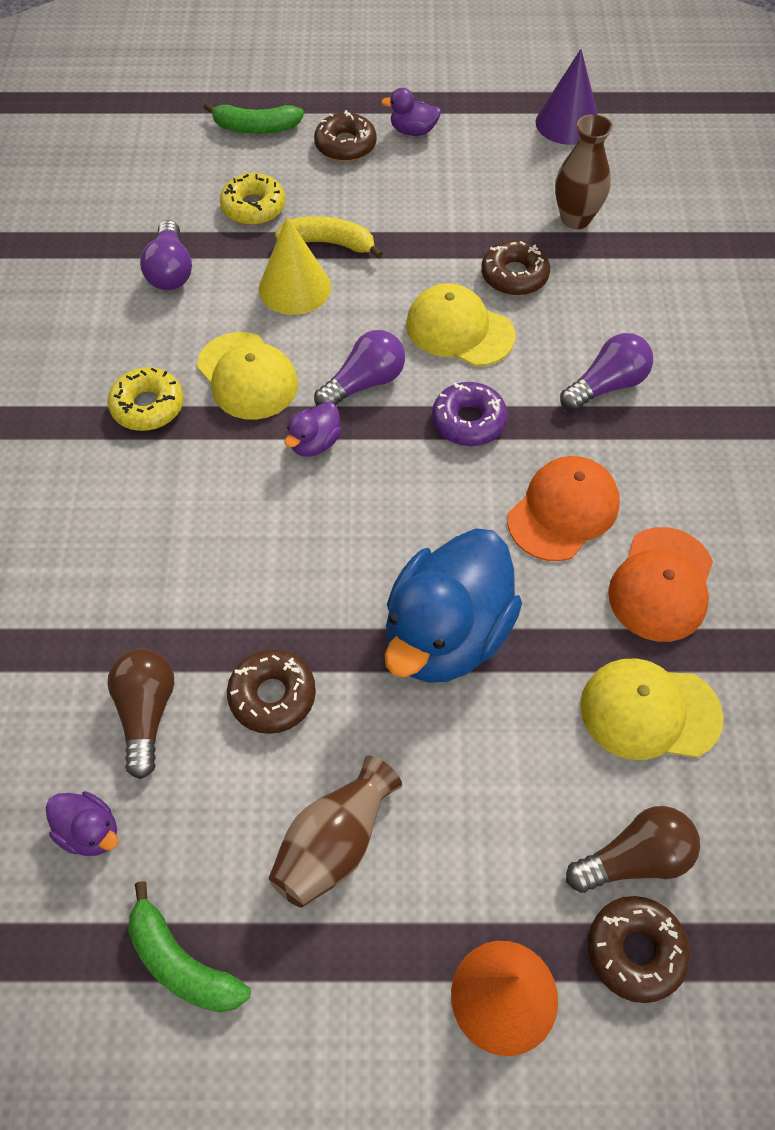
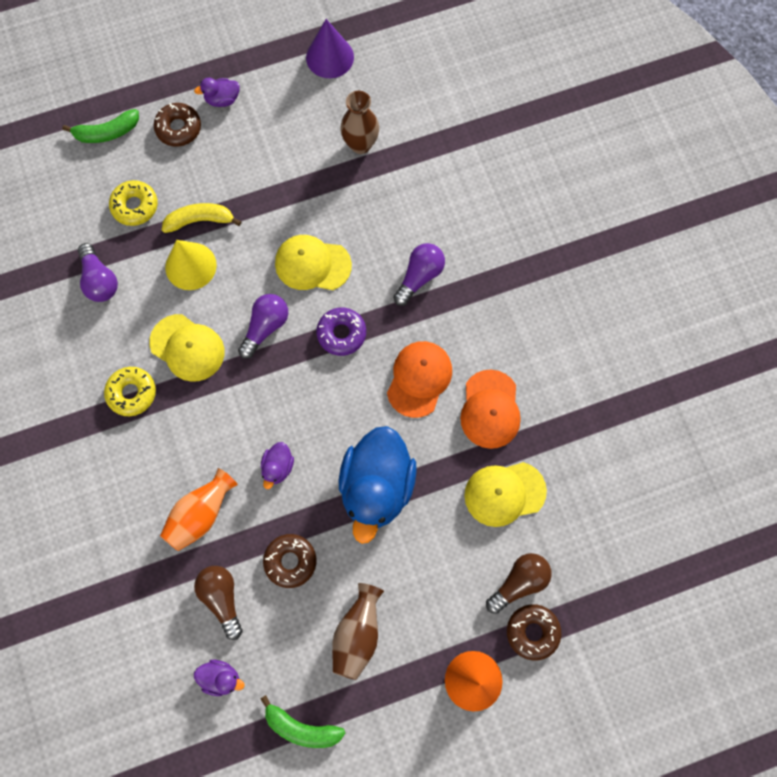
camera: 20 degrees left, 15 degrees up
purple duck [285,402,342,457] -> purple duck moved to [261,442,294,489]
brown donut [481,240,550,296] -> none
none -> orange vase [160,468,238,551]

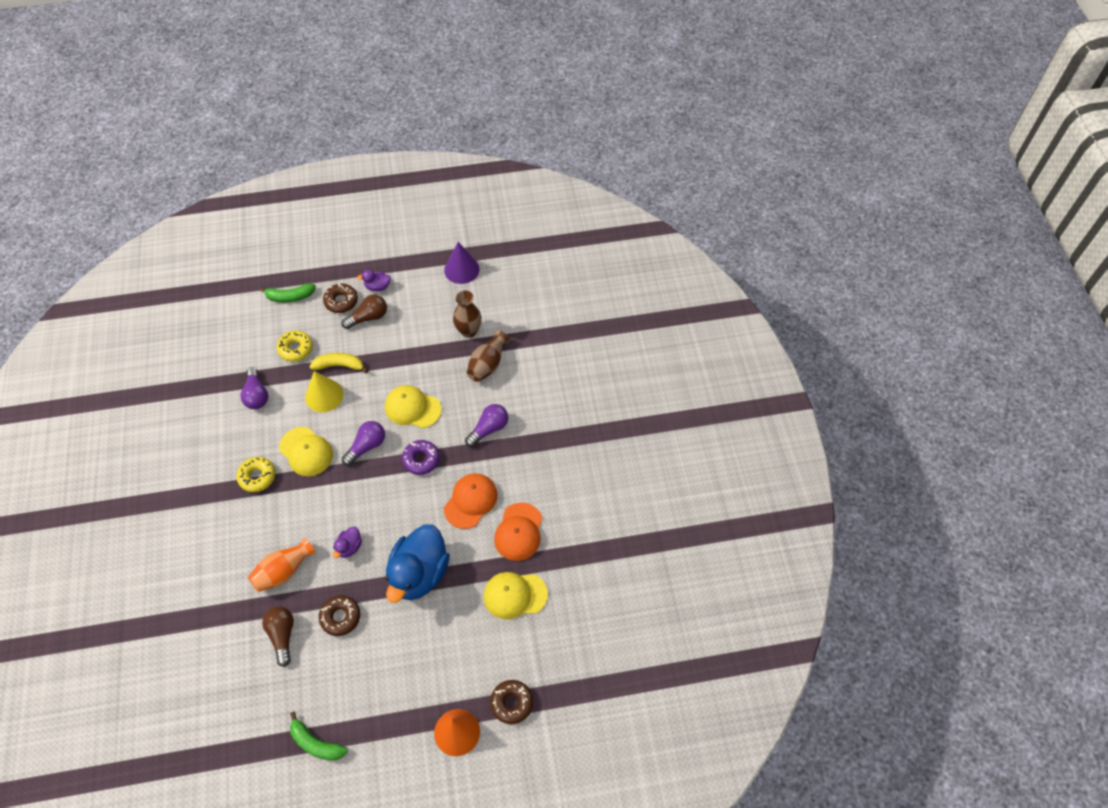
camera: 10 degrees right, 15 degrees down
purple duck [194,660,245,696] -> none
brown vase [332,583,384,680] -> brown vase moved to [467,330,509,382]
brown light bulb [486,553,552,614] -> brown light bulb moved to [342,295,387,329]

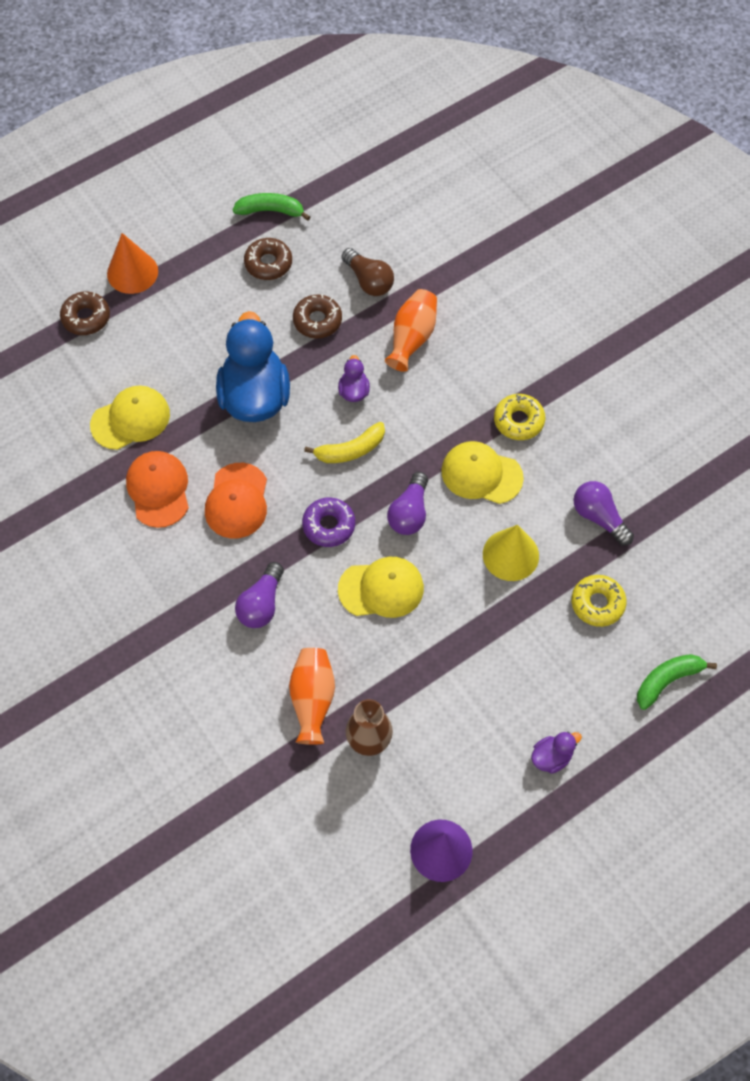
camera: 155 degrees right, 5 degrees up
yellow banana [310,353,368,373] -> yellow banana moved to [304,422,385,463]
brown donut [323,283,358,313] -> brown donut moved to [244,238,292,280]
brown light bulb [342,295,387,329] -> none
brown vase [467,330,509,382] -> orange vase [289,648,335,745]

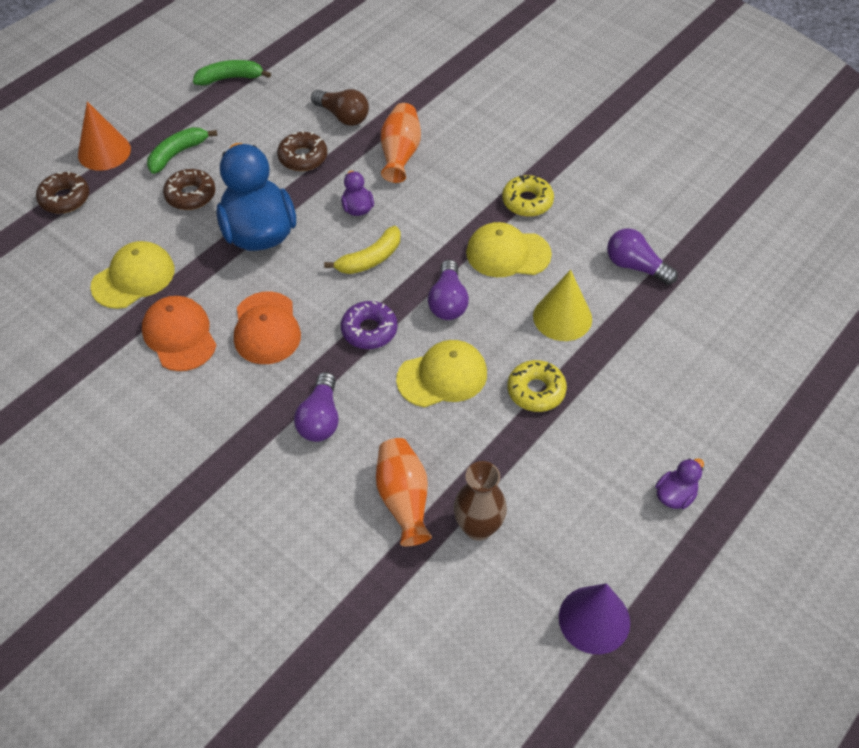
camera: 15 degrees left, 10 degrees down
brown donut [244,238,292,280] -> brown donut moved to [163,169,216,210]
yellow donut [571,575,627,627] -> yellow donut moved to [507,360,567,412]
green banana [637,654,717,710] -> green banana moved to [147,127,217,174]

